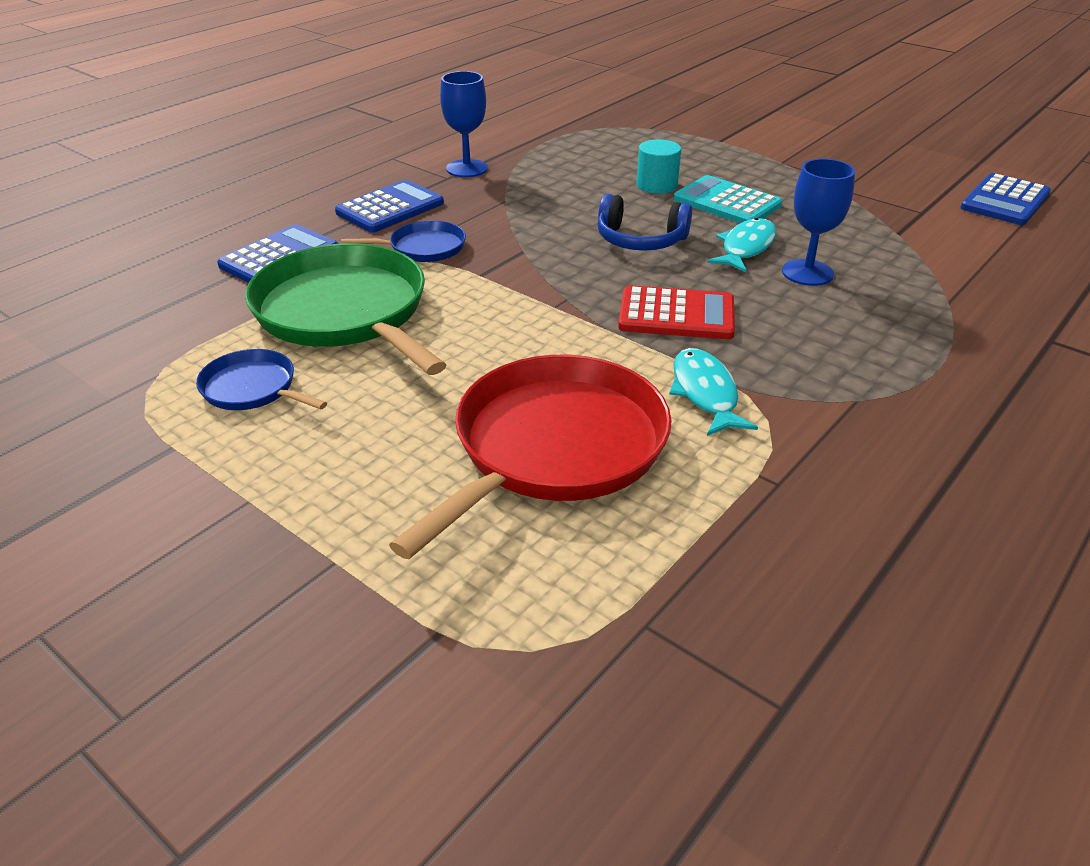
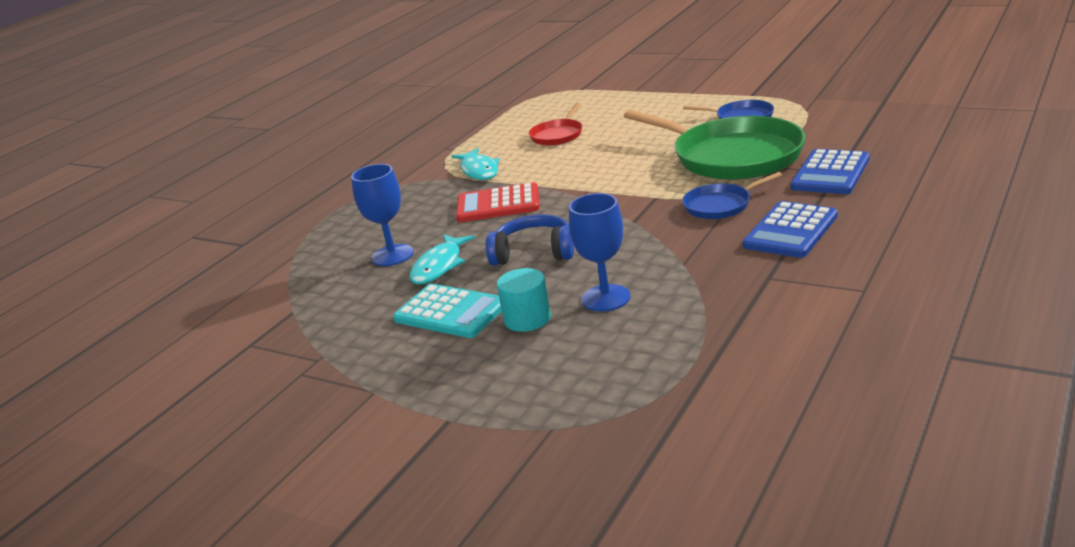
camera: 175 degrees right, 10 degrees down
red pan [389,355,672,559] -> red pan [529,103,582,146], size x0.48
blue goblet [440,71,488,177] -> blue goblet moved to [569,193,630,312]
blue calculator [960,173,1051,225] -> none

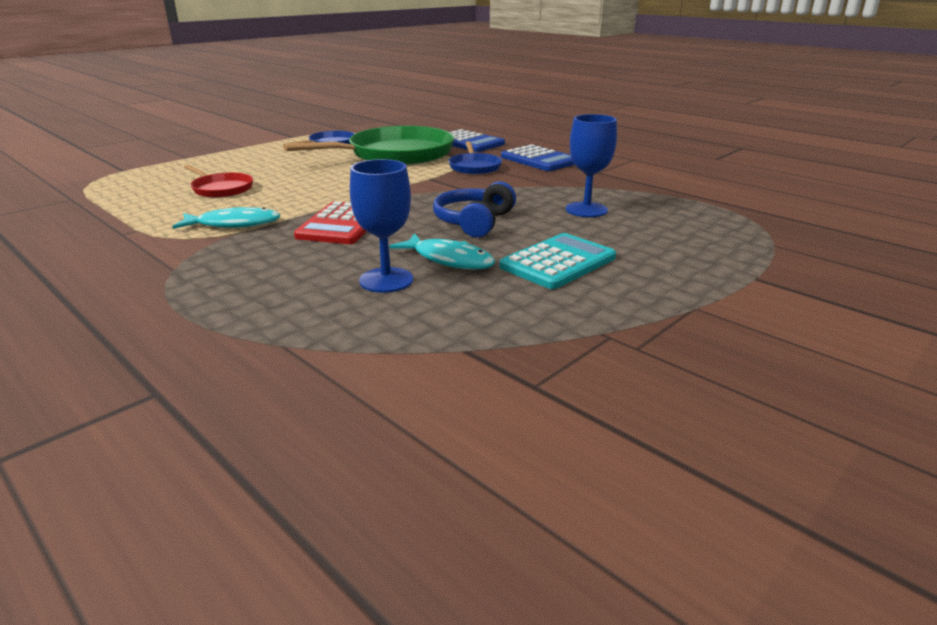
camera: 80 degrees left, 0 degrees up
turquoise cylinder [497,268,551,332] -> none

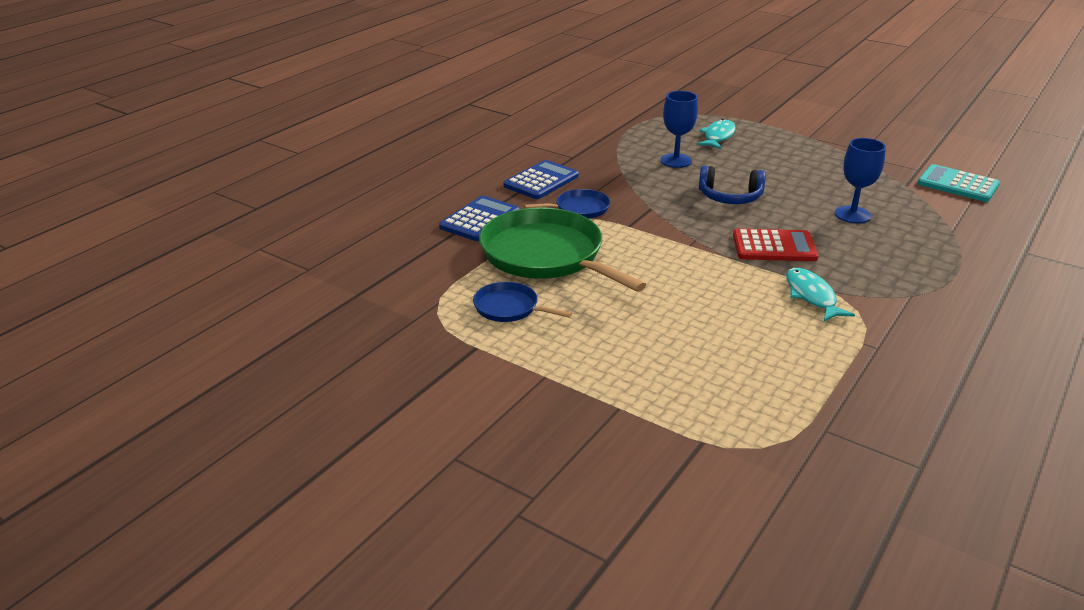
camera: 100 degrees left, 5 degrees up
red pan [184,165,253,198] -> none
turquoise fish [389,233,495,270] -> turquoise fish moved to [697,119,736,149]
turquoise calculator [499,233,616,289] -> turquoise calculator moved to [917,164,1000,202]

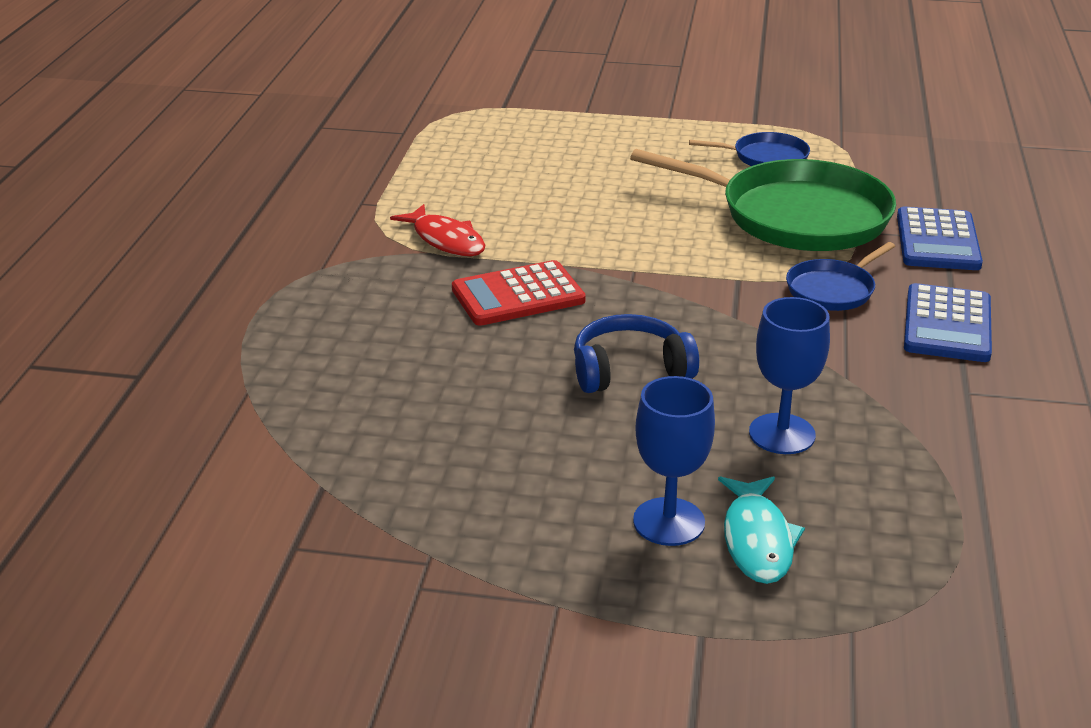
camera: 155 degrees right, 0 degrees up
turquoise fish [786,268,855,322] -> red fish [390,204,485,257]
blue goblet [835,138,886,223] -> blue goblet moved to [633,376,715,546]
turquoise calculator [917,164,1000,202] -> none

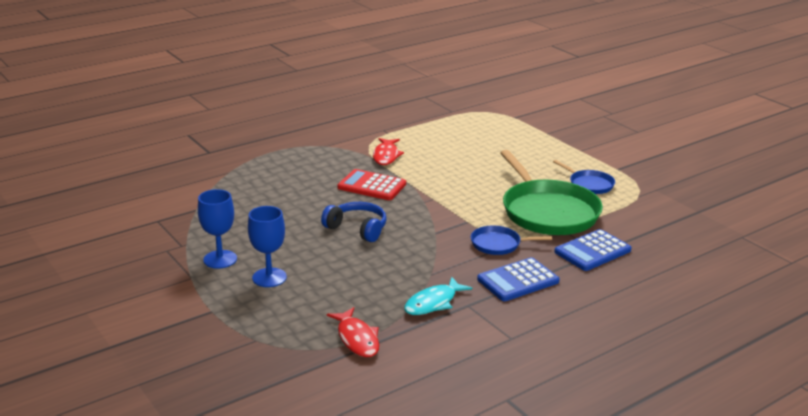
camera: 45 degrees right, 5 degrees down
turquoise fish [718,476,805,584] -> turquoise fish moved to [404,277,472,315]
blue goblet [749,297,830,454] -> blue goblet moved to [198,189,237,269]
none -> red fish [327,307,379,357]

